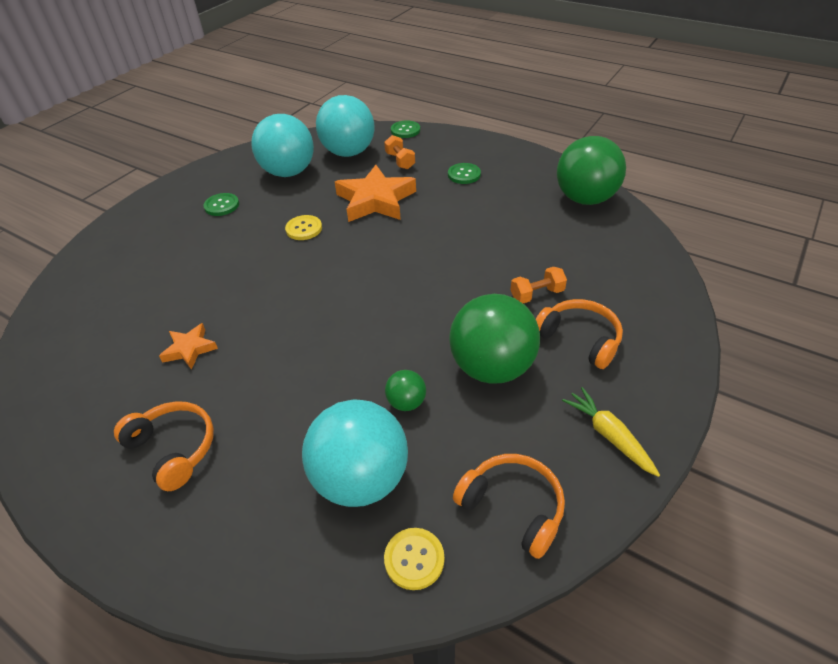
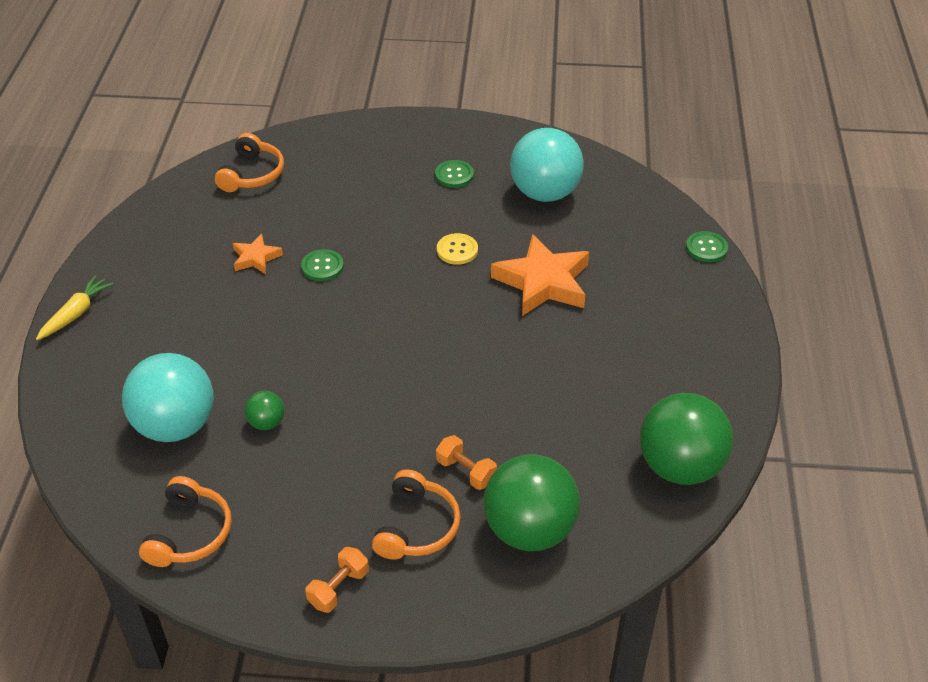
camera: 60 degrees right, 0 degrees up
orange headphones [114,401,214,491] -> orange headphones moved to [215,133,284,192]
turquoise ball [316,95,375,157] -> none
orange dumbbell [384,135,415,170] -> orange dumbbell moved to [305,547,369,613]
yellow button [384,528,444,590] -> none
green button [448,163,481,184] -> green button moved to [301,249,344,281]
green ball [449,294,540,384] -> green ball moved to [484,454,580,551]
yellow carrot [562,387,660,477] -> yellow carrot moved to [36,275,113,340]

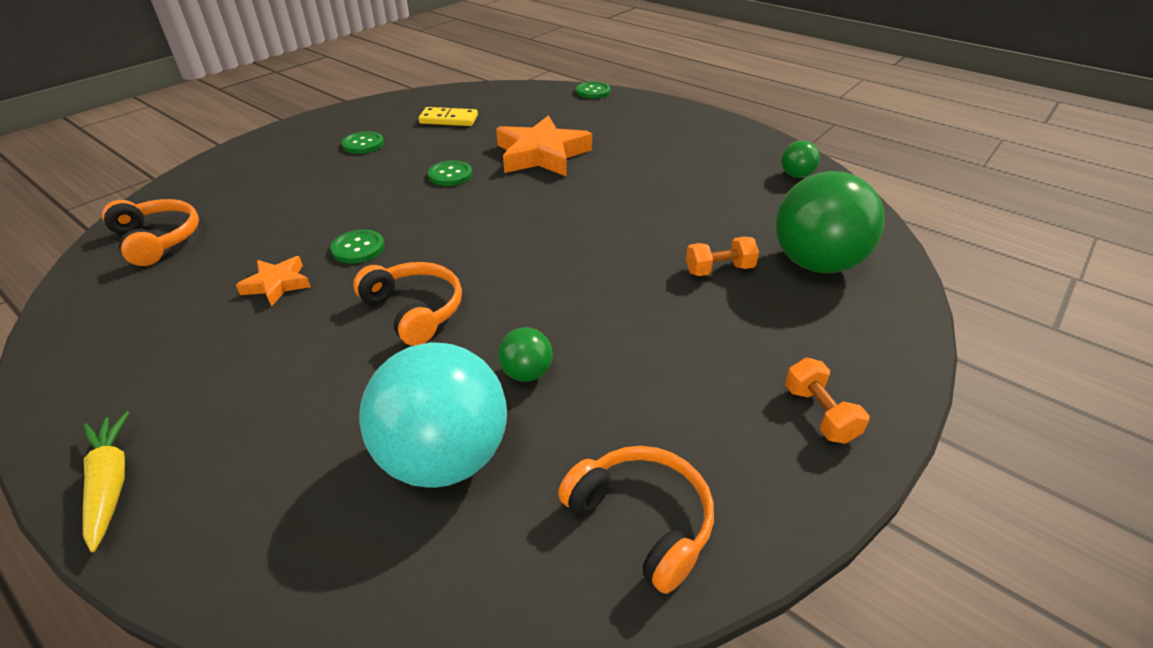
camera: 55 degrees left, 5 degrees down
orange headphones [372,469,460,560] -> orange headphones moved to [353,262,462,346]
yellow button [437,233,478,265] -> green button [428,161,472,186]
turquoise ball [510,128,583,202] -> yellow domino [418,107,478,126]
green ball [640,393,733,485] -> green ball [781,140,820,178], size x0.45

